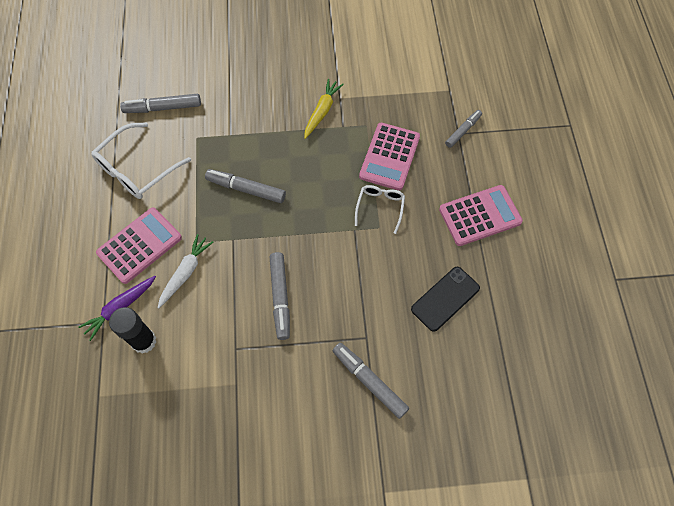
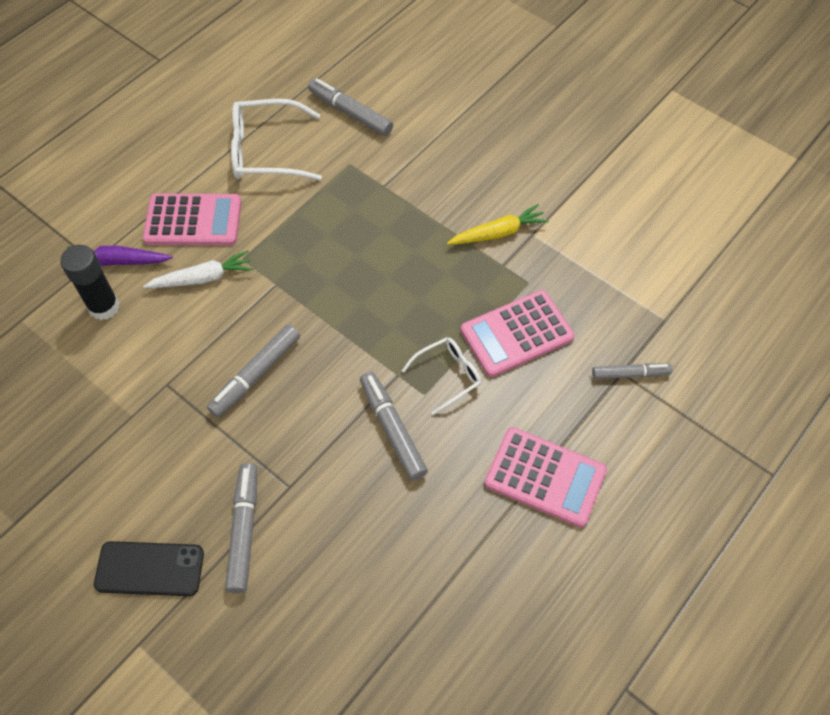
camera: 45 degrees right, 5 degrees down
grey marker [205,169,286,203] -> grey marker moved to [360,371,428,481]
black phone [411,267,480,332] -> black phone moved to [94,541,204,596]

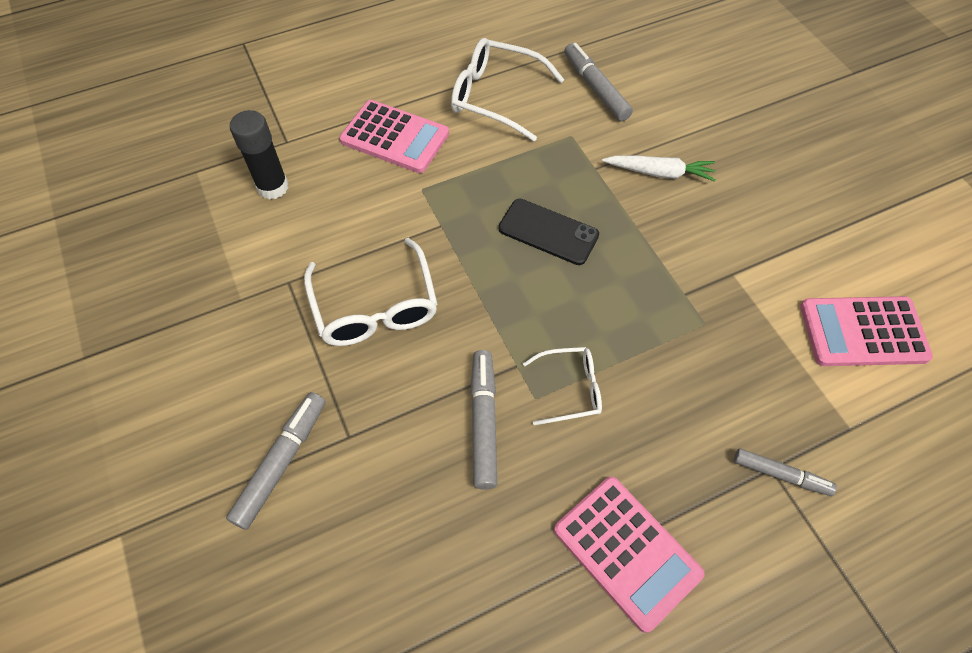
camera: 25 degrees right, 0 degrees up
purple carrot [67,246,173,266] -> none
black phone [94,541,204,596] -> black phone moved to [498,198,599,265]
white carrot [143,250,253,288] -> white carrot moved to [602,155,716,182]
grey marker [207,324,300,418] -> white glasses [304,238,438,346]
yellow carrot [447,204,549,245] -> none
pink calculator [461,290,575,377] -> pink calculator moved to [800,296,933,366]

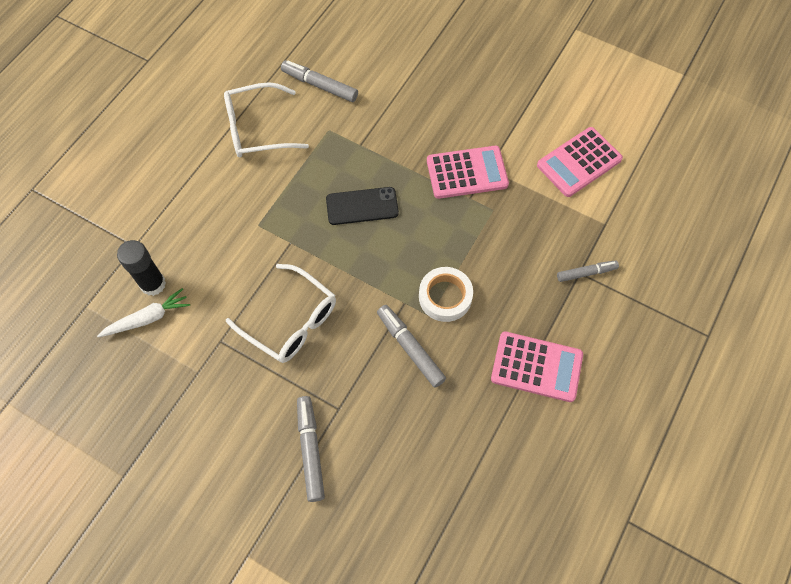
camera: 35 degrees left, 5 degrees up
pink calculator [339,100,449,173] -> pink calculator moved to [427,146,509,199]
white glasses [523,347,602,425] -> white tape [419,267,473,322]
white carrot [602,155,716,182] -> white carrot moved to [97,288,190,337]

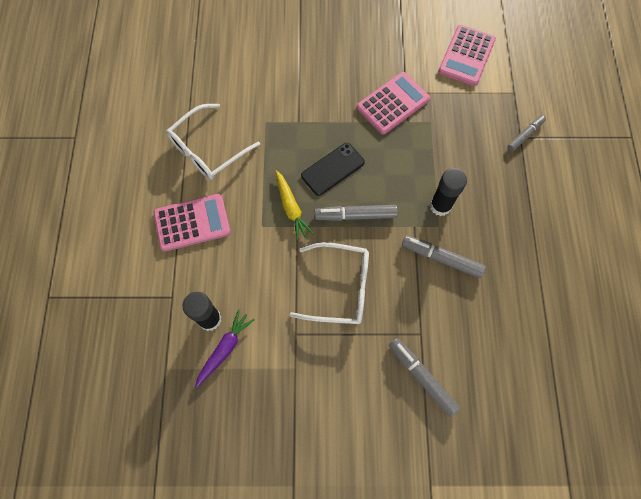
camera: 30 degrees left, 5 degrees up
white carrot [97,288,190,337] -> purple carrot [195,309,254,388]
grey marker [281,60,358,102] -> grey marker moved to [315,205,398,221]
white tape [419,267,473,322] -> black glue stick [430,168,467,216]
pink calculator [491,331,583,402] -> pink calculator moved to [154,194,231,252]
none -> yellow carrot [275,170,314,241]

